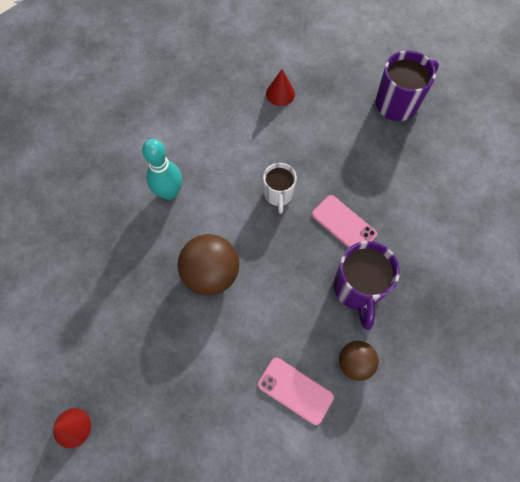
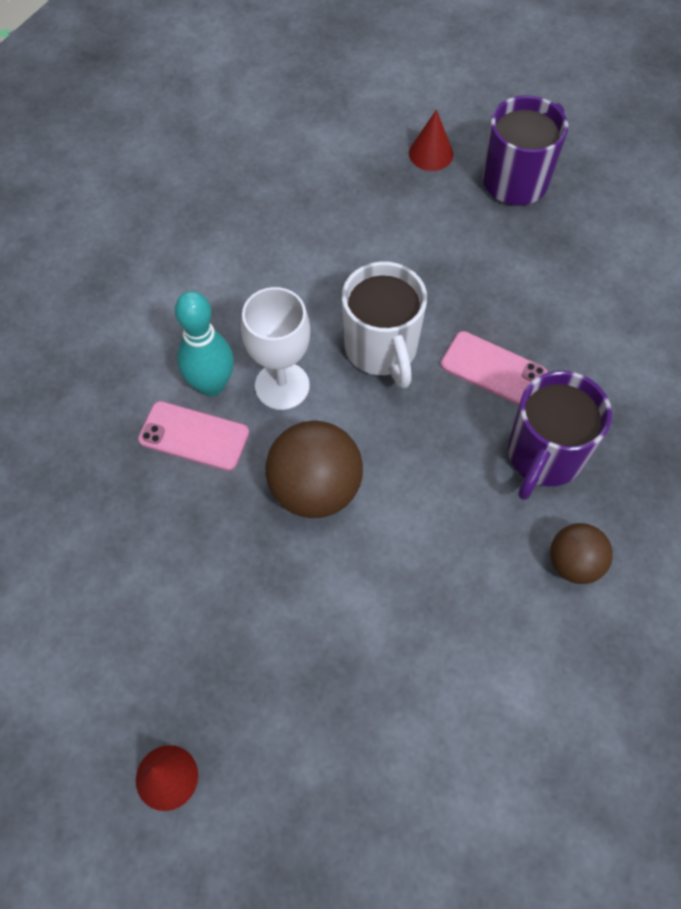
camera: 15 degrees left, 5 degrees down
pink phone [258,358,334,425] -> pink phone moved to [138,401,249,471]
white mug [263,163,297,214] -> white mug [342,261,427,388], size x1.58
red cone [266,69,295,106] -> red cone moved to [409,110,453,171]
purple mug [334,241,400,330] -> purple mug turned 45 degrees clockwise [508,371,612,500]
none -> white goblet [241,287,310,410]

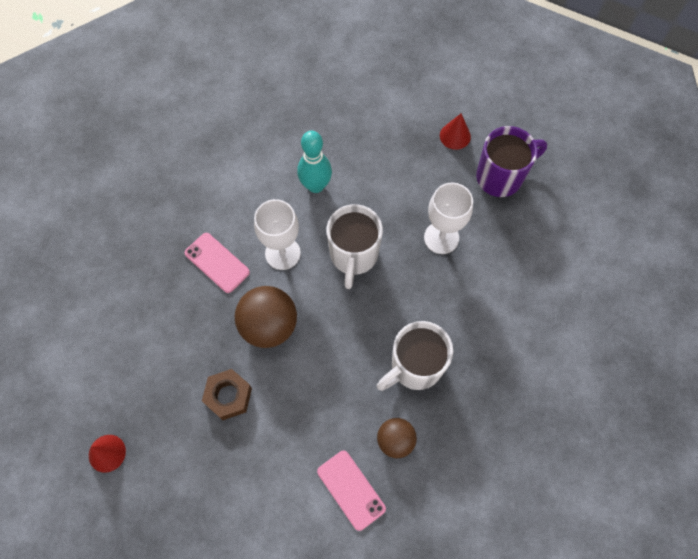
camera: 25 degrees right, 5 degrees up
turquoise bowling pin [175,291,234,396] -> turquoise bowling pin moved to [297,131,332,193]
pink phone [441,331,548,405] -> pink phone moved to [317,451,386,531]
purple mug [508,371,612,500] -> white mug [377,321,453,391]
none -> brown nut [202,369,252,420]
none -> white goblet [424,183,473,254]

